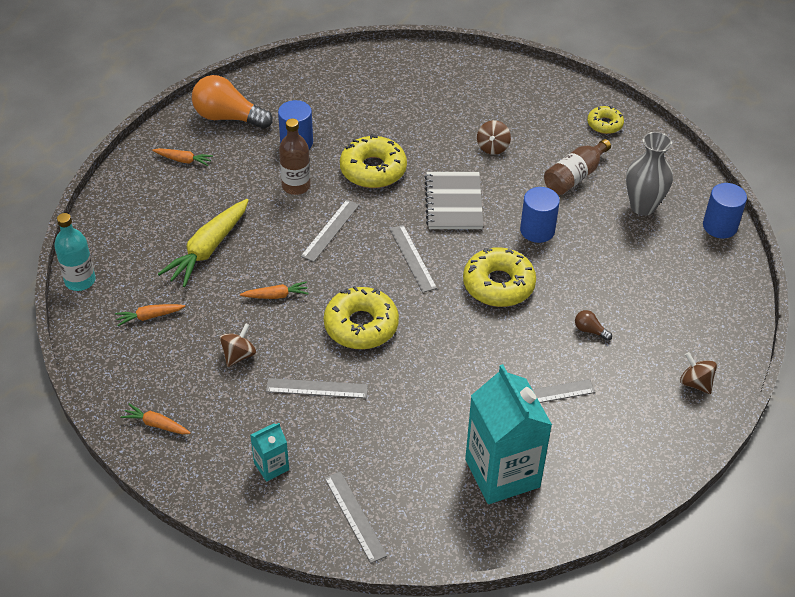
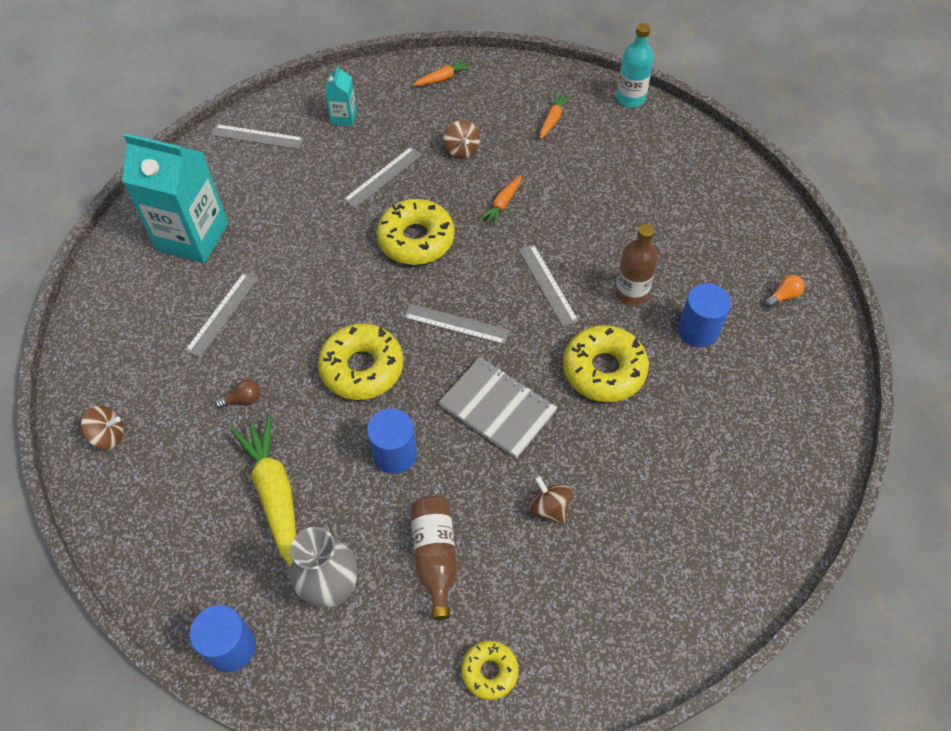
camera: 130 degrees right, 10 degrees up
orange carrot [152,148,213,166] -> none
yellow carrot [158,199,249,287] -> yellow carrot moved to [231,416,296,567]
orange light bulb [192,75,273,129] -> orange light bulb [765,275,805,308], size x0.42

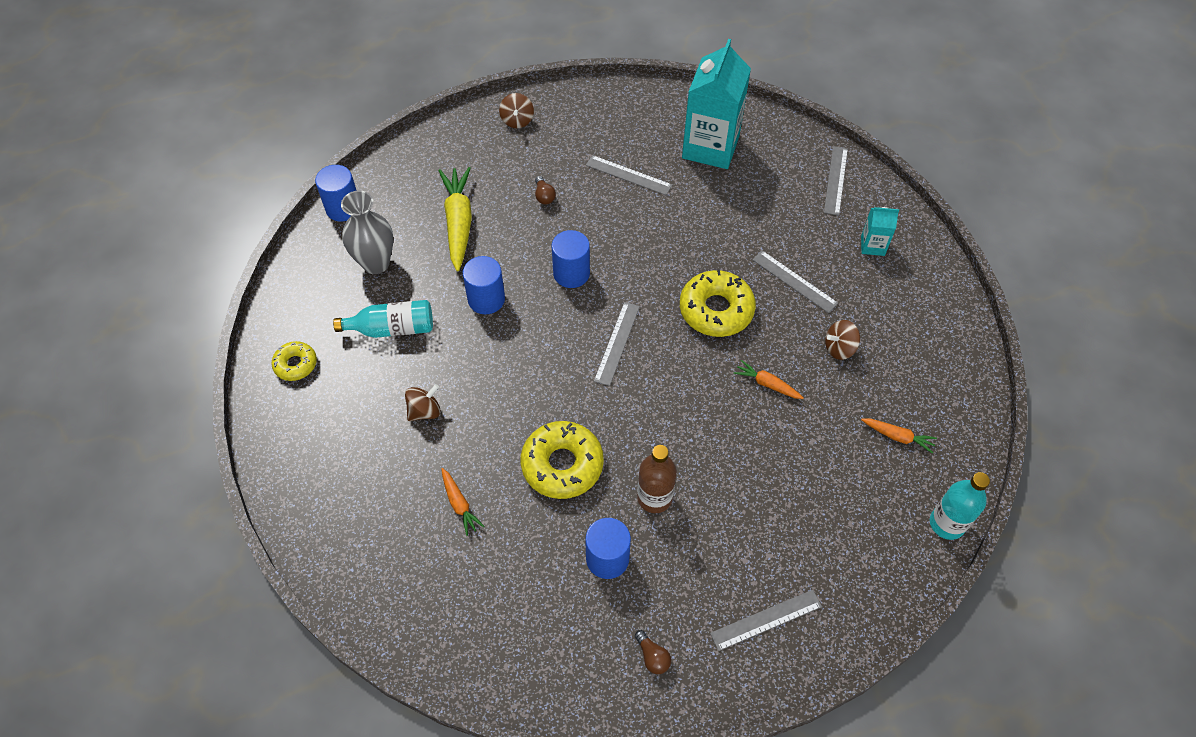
camera: 90 degrees right, 0 degrees up
yellow carrot [231,416,296,567] -> yellow carrot turned 75 degrees counterclockwise [438,167,472,271]
yellow donut [318,323,403,400] -> blue cylinder [552,230,590,288]
brown bottle [410,496,457,621] -> turquoise bottle [333,300,433,338]
orange carrot [413,58,472,86] -> orange carrot moved to [441,468,484,536]
grey notebook [439,357,557,458] -> none
grey ruler [519,244,579,327] -> grey ruler moved to [710,590,822,651]
orange light bulb [765,275,805,308] -> brown light bulb [635,630,671,674]

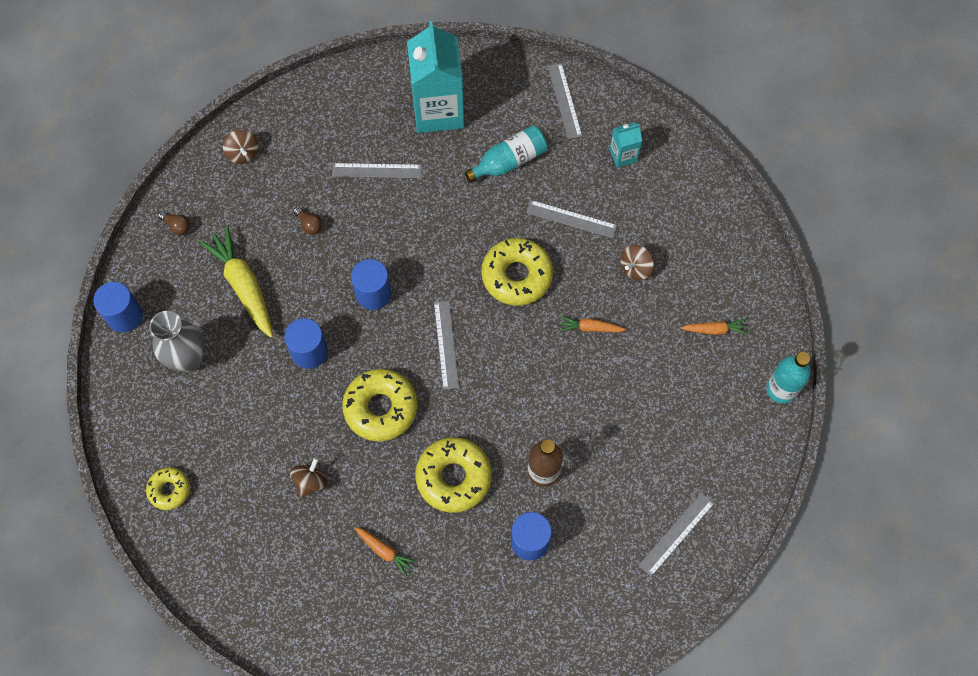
camera: 25 degrees left, 10 degrees up
turquoise bottle [333,300,433,338] -> turquoise bottle moved to [465,125,547,183]
brown light bulb [635,630,671,674] -> brown light bulb moved to [158,211,190,235]
none -> yellow donut [342,369,417,441]

